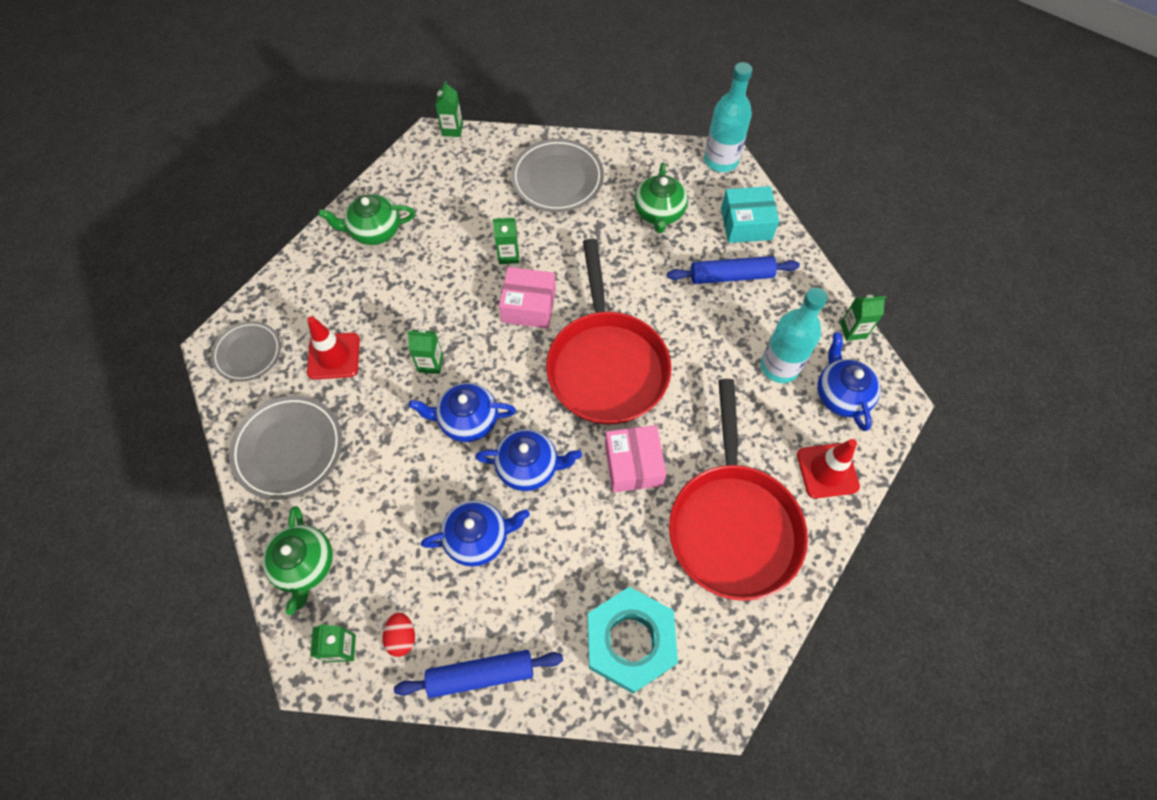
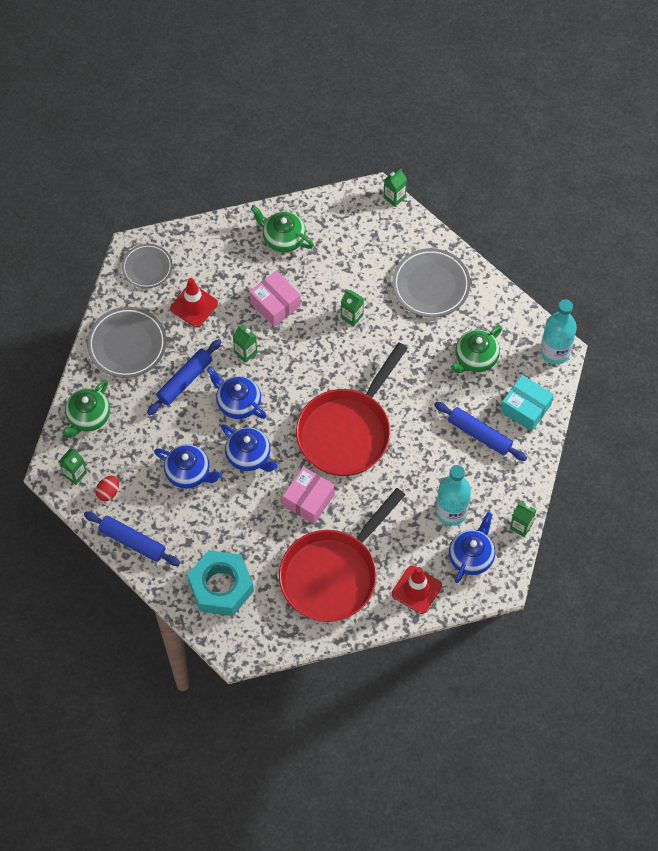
camera: 40 degrees right, 0 degrees up
pink box [499,267,556,328] -> pink box moved to [249,271,301,327]
none -> blue rolling pin [147,339,221,415]

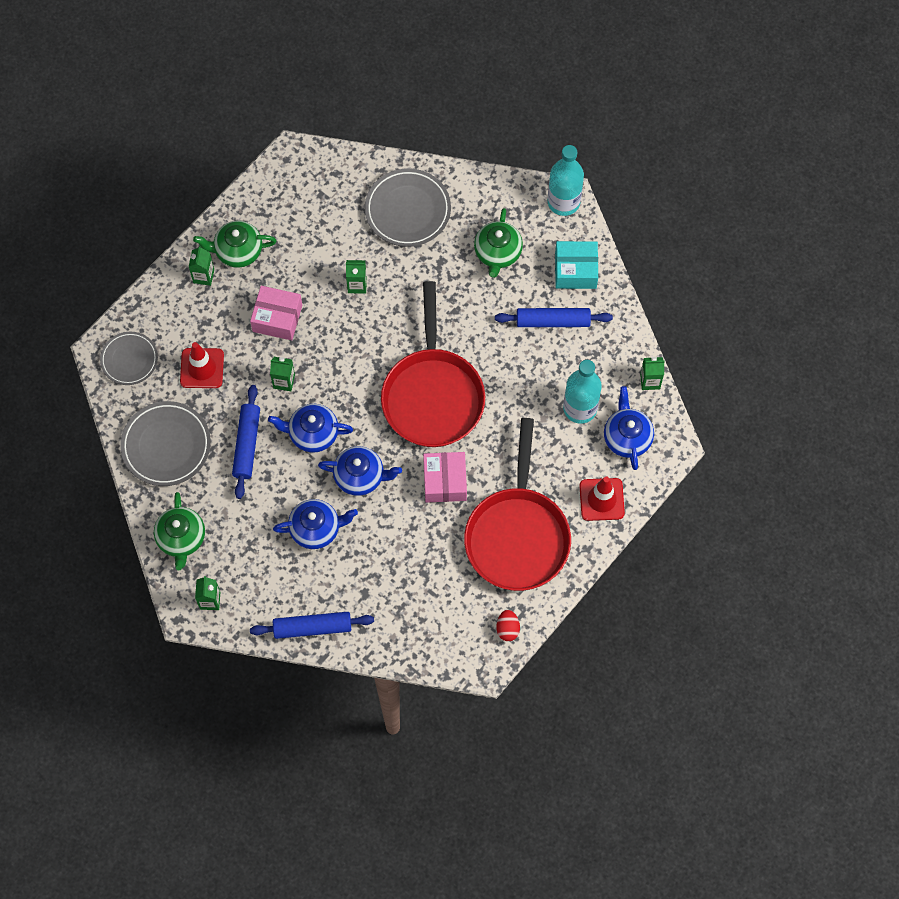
camera: 35 degrees left, 5 degrees up
red egg [95,476,119,501] -> red egg moved to [496,610,520,641]
turquoise nut [187,550,254,616] -> none
green carton [384,169,407,207] -> green carton moved to [188,246,214,286]

